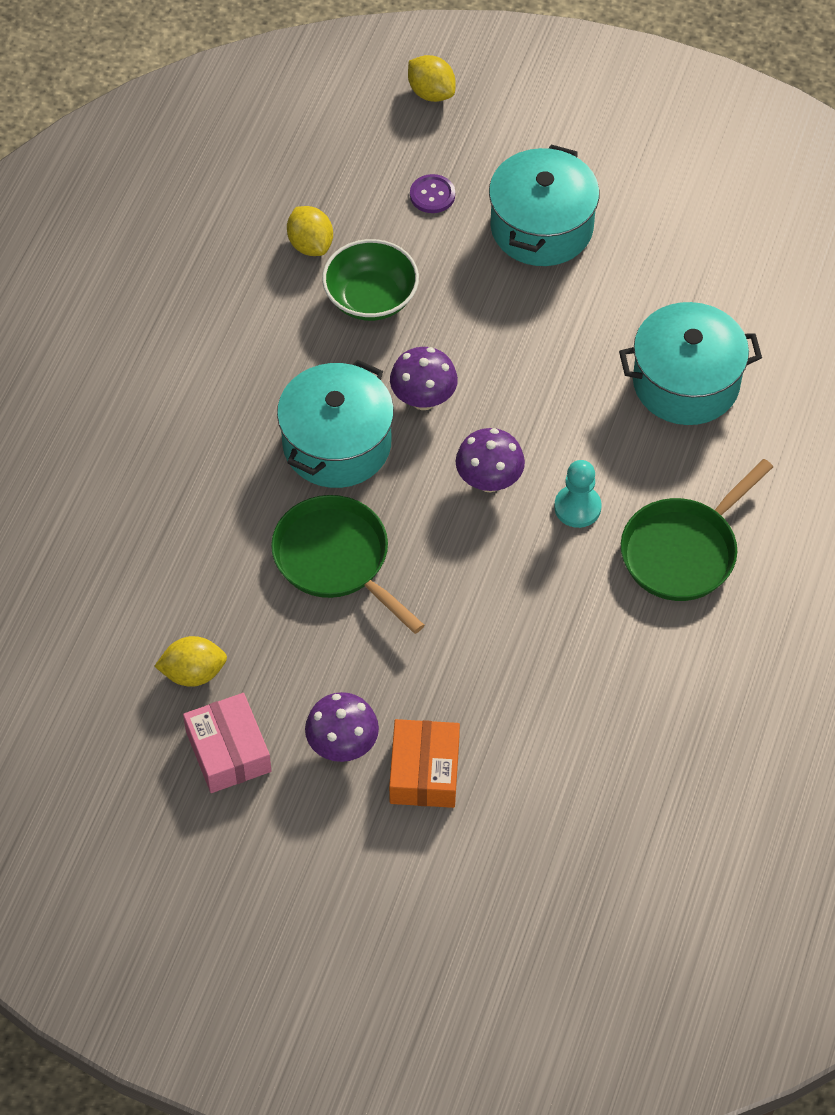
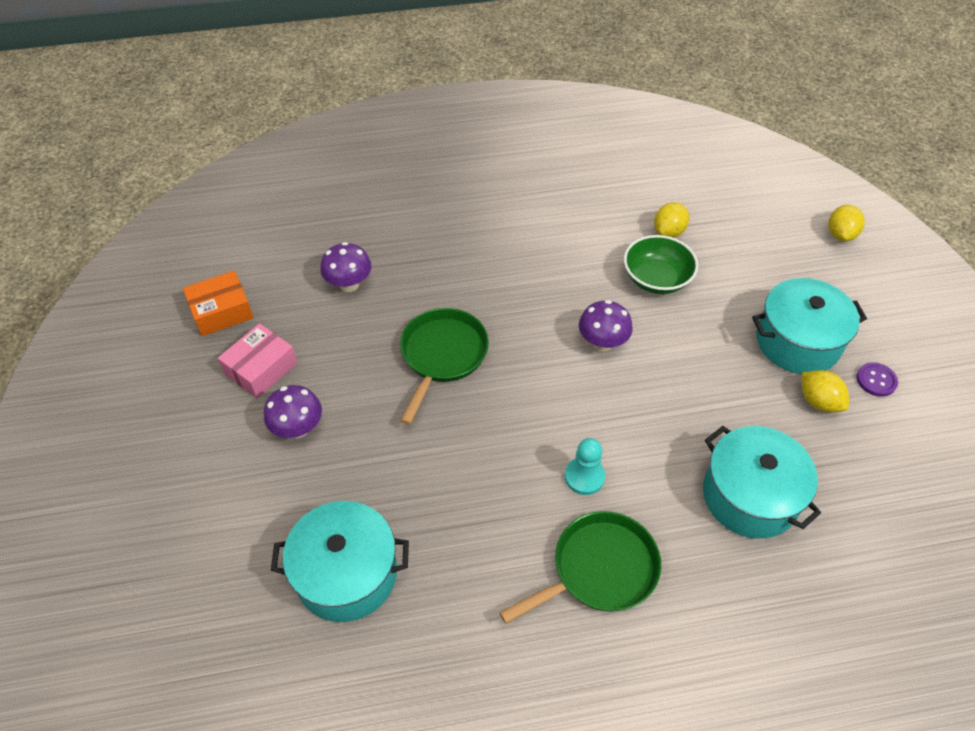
camera: 60 degrees right, 5 degrees down
yellow lemon [154,636,227,687] -> yellow lemon moved to [802,370,849,412]
turquoise pot [277,359,394,488] -> turquoise pot moved to [271,501,409,622]
orange box [389,719,460,808] -> orange box moved to [183,271,254,336]
purple button [410,174,455,213] -> purple button moved to [857,362,898,397]
purple mushroom [456,428,525,492] -> purple mushroom moved to [320,242,372,292]
green pan [621,459,773,601] -> green pan turned 135 degrees clockwise [500,511,661,624]

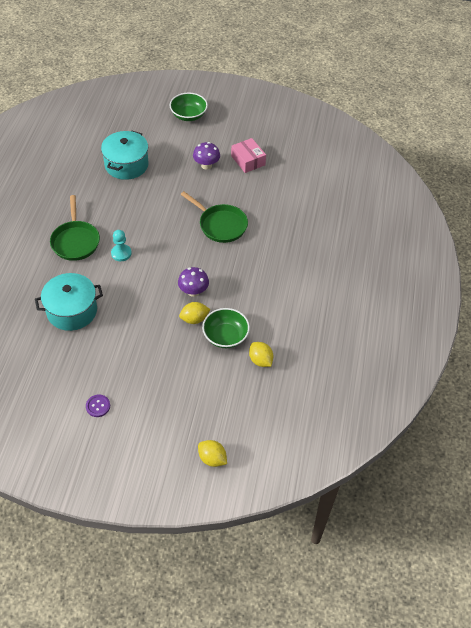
camera: 110 degrees right, 0 degrees up
orange box [183,271,254,336] -> none
purple mushroom [320,242,372,292] -> none
turquoise pot [752,278,867,374] -> none
yellow lemon [802,370,849,412] -> yellow lemon moved to [179,302,210,324]
none -> green bowl [170,93,208,121]

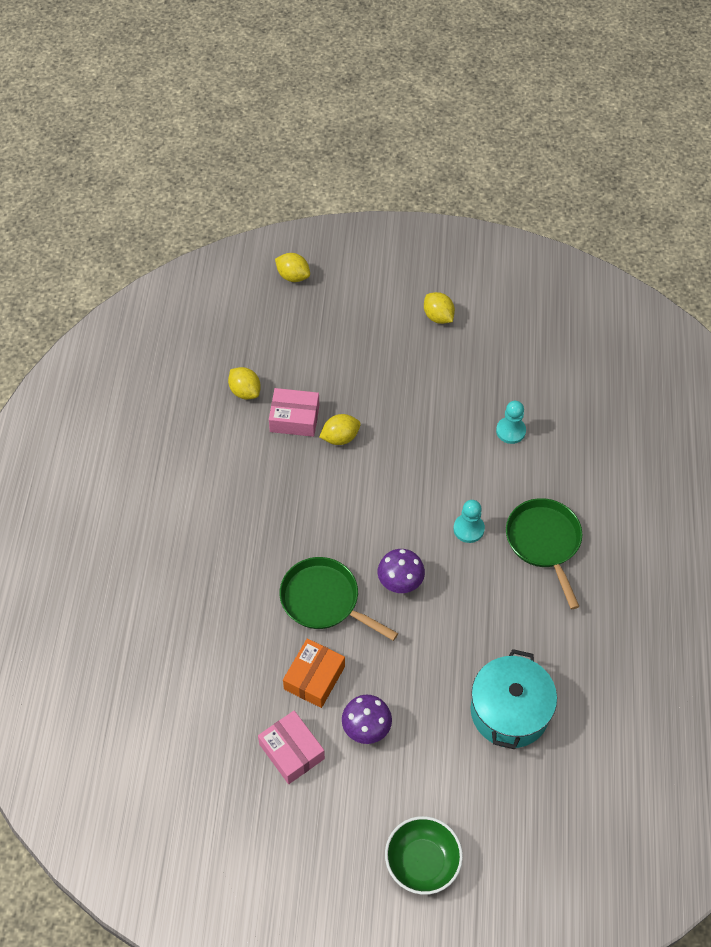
camera: 175 degrees right, 5 degrees up
turquoise pot [35,273,103,331] -> turquoise pawn [496,401,526,444]
purple button [86,395,110,417] -> yellow lemon [424,292,455,324]
purple mushroom [178,267,209,297] -> purple mushroom moved to [378,549,425,593]
green bowl [202,308,250,348] -> pink box [269,388,319,437]
none -> orange box [283,638,345,708]

